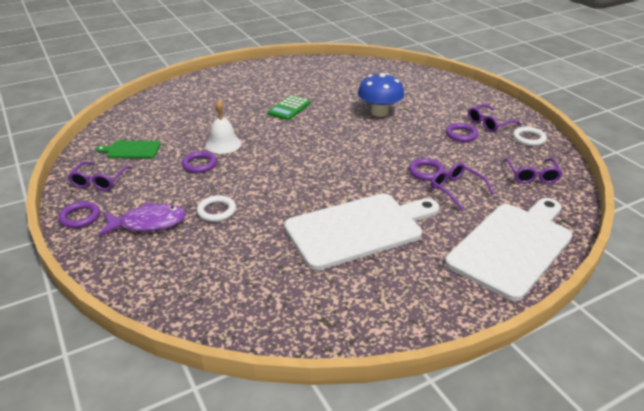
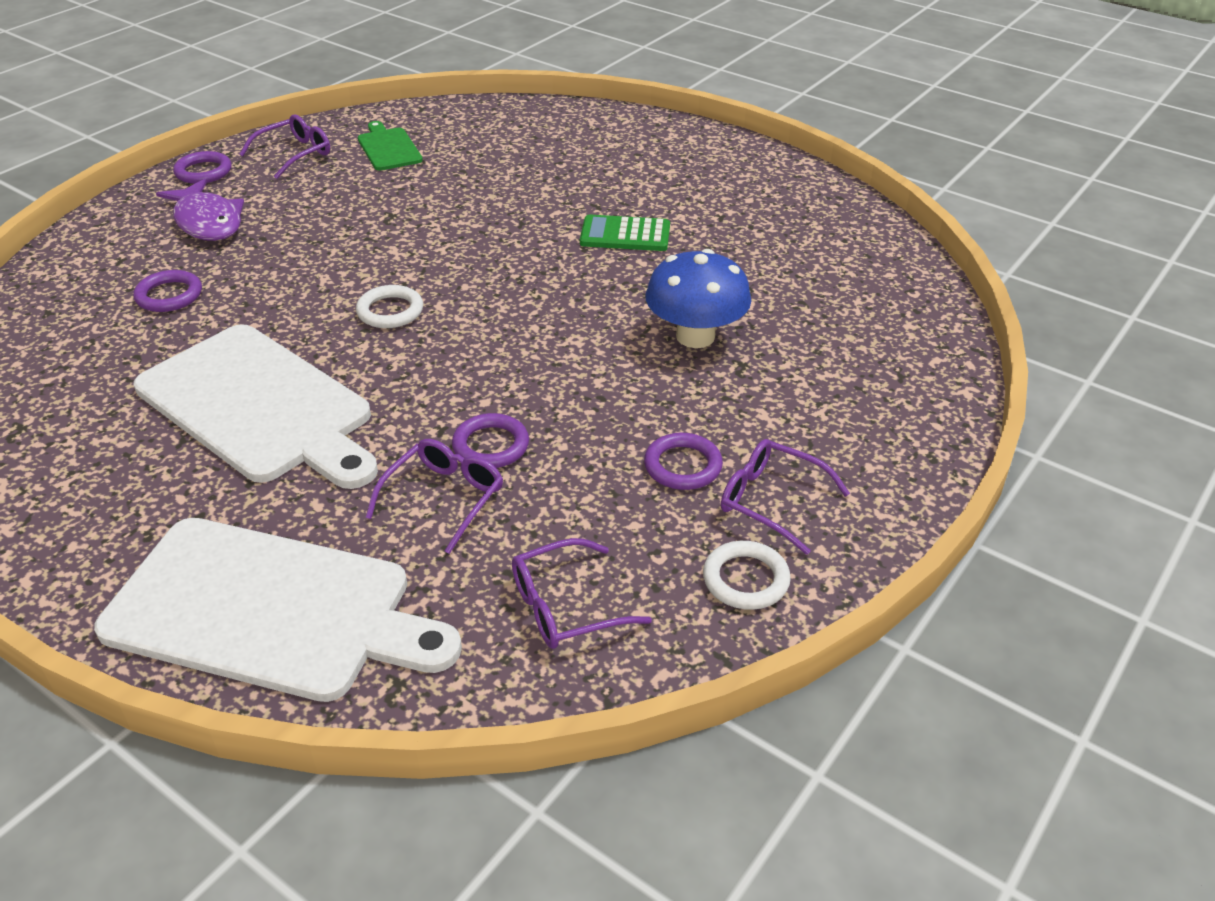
camera: 65 degrees right, 5 degrees up
purple glasses [68,161,132,191] -> purple glasses turned 150 degrees clockwise [239,114,330,179]
purple ring [182,151,217,173] -> purple ring moved to [133,270,202,312]
white ring [197,195,236,222] -> white ring moved to [356,285,423,328]
white bell [205,99,242,154] -> none

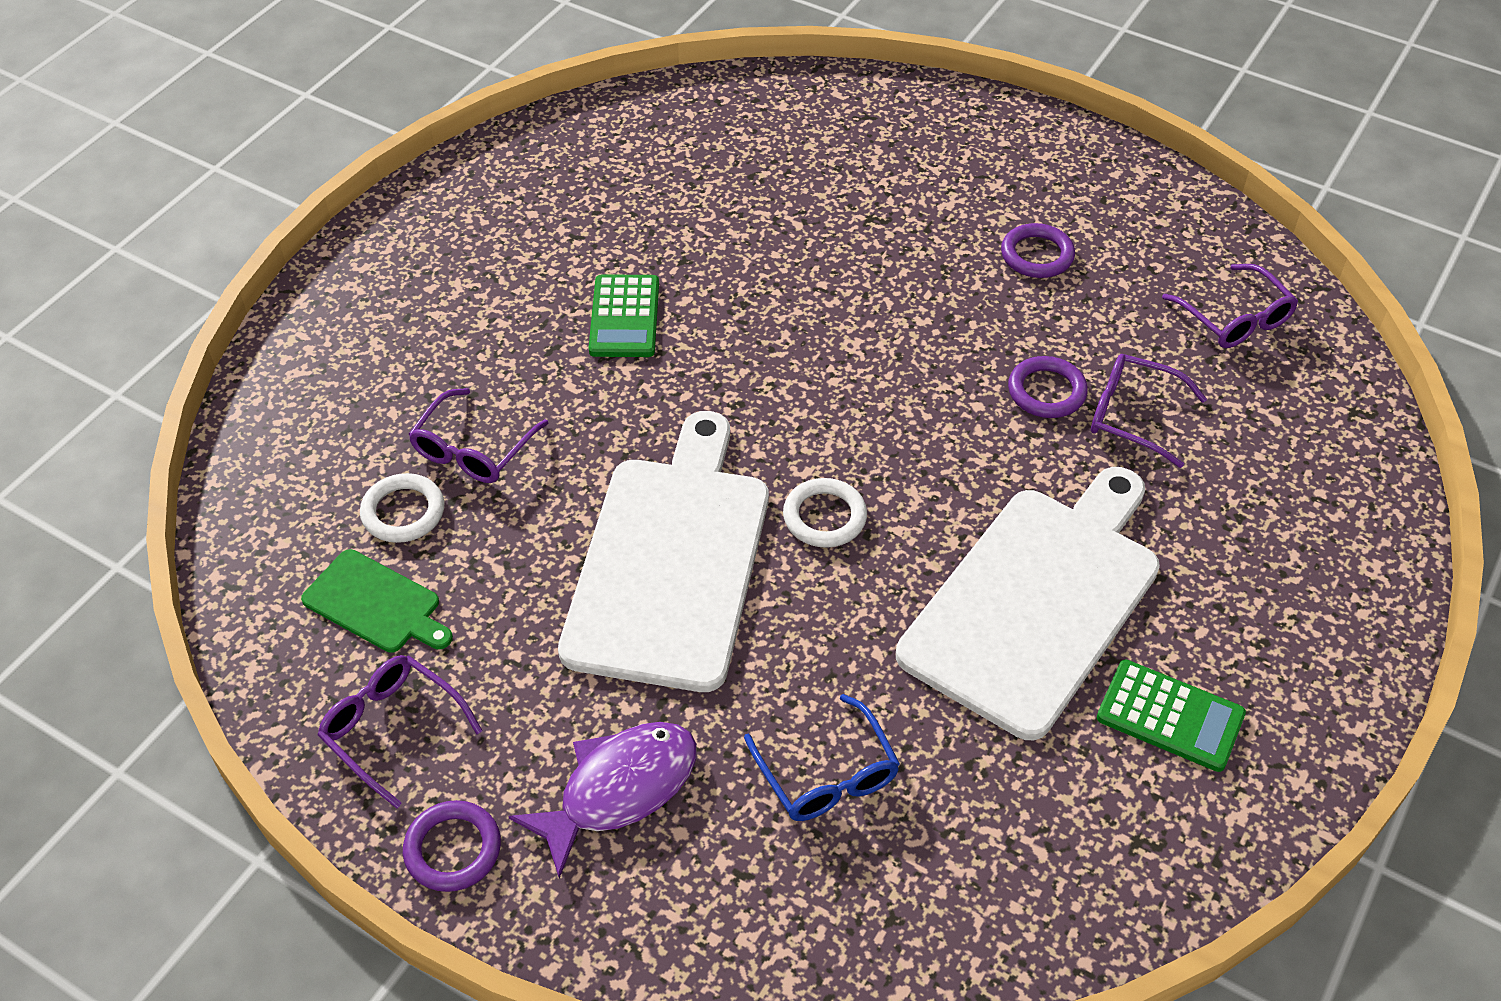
camera: 95 degrees left, 10 degrees up
white cutting board [94,518,462,702] -> white cutting board moved to [558,411,769,692]
purple ring [133,270,202,312] -> blue glasses [744,694,900,821]
green cutting board [358,121,423,170] -> green cutting board turned 120 degrees counterclockwise [301,549,453,653]
blue mushroom [645,249,751,348] -> none
white ring [703,541,791,610] -> white ring moved to [360,473,444,543]
purple glasses [721,439,850,555] -> purple glasses moved to [408,388,548,483]
none -> green calculator [1097,660,1246,772]

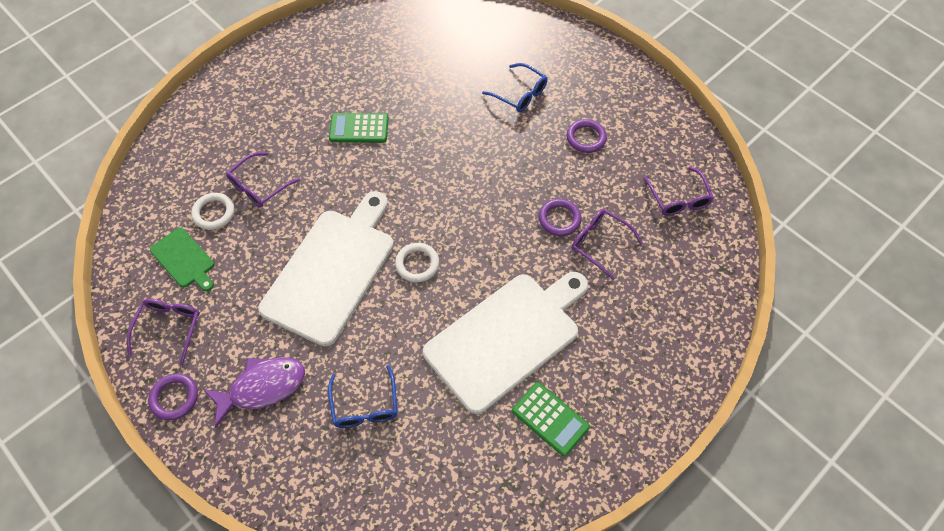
camera: 15 degrees right, 10 degrees up
purple glasses [317,655,483,808] -> purple glasses turned 45 degrees clockwise [127,299,200,365]
green calculator [589,274,659,357] -> green calculator turned 75 degrees clockwise [329,113,389,143]
none -> blue glasses [482,63,548,112]

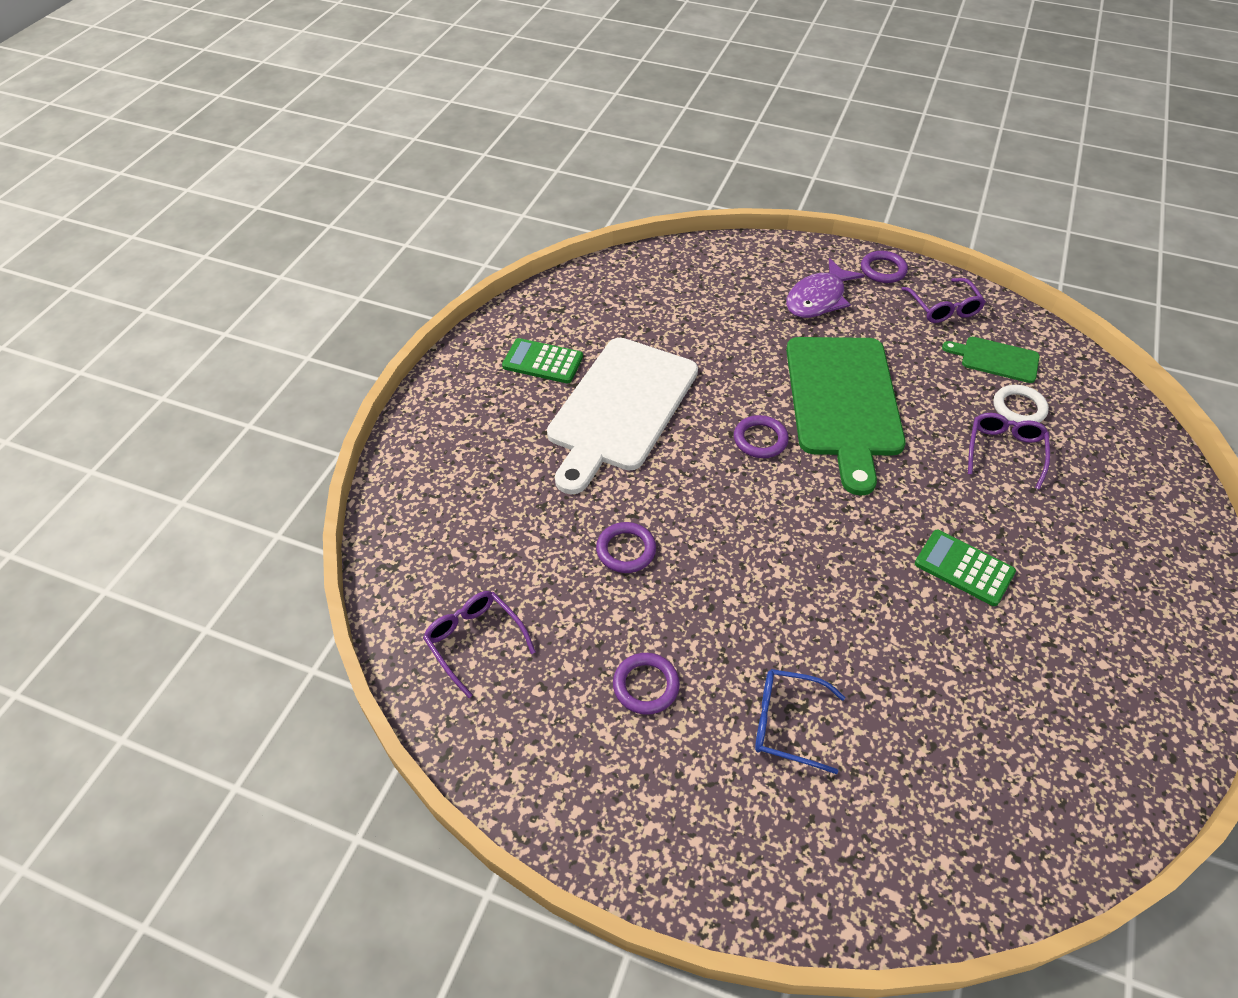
camera: 155 degrees right, 10 degrees down
white cutting board [258,191,394,347] -> green cutting board [786,337,906,496]
blue glasses [328,365,398,428] -> none
green calculator [329,113,389,143] -> green calculator turned 120 degrees counterclockwise [915,530,1016,606]
white ring [395,243,439,283] -> purple ring [734,415,789,458]
purple glasses [572,209,643,280] -> none

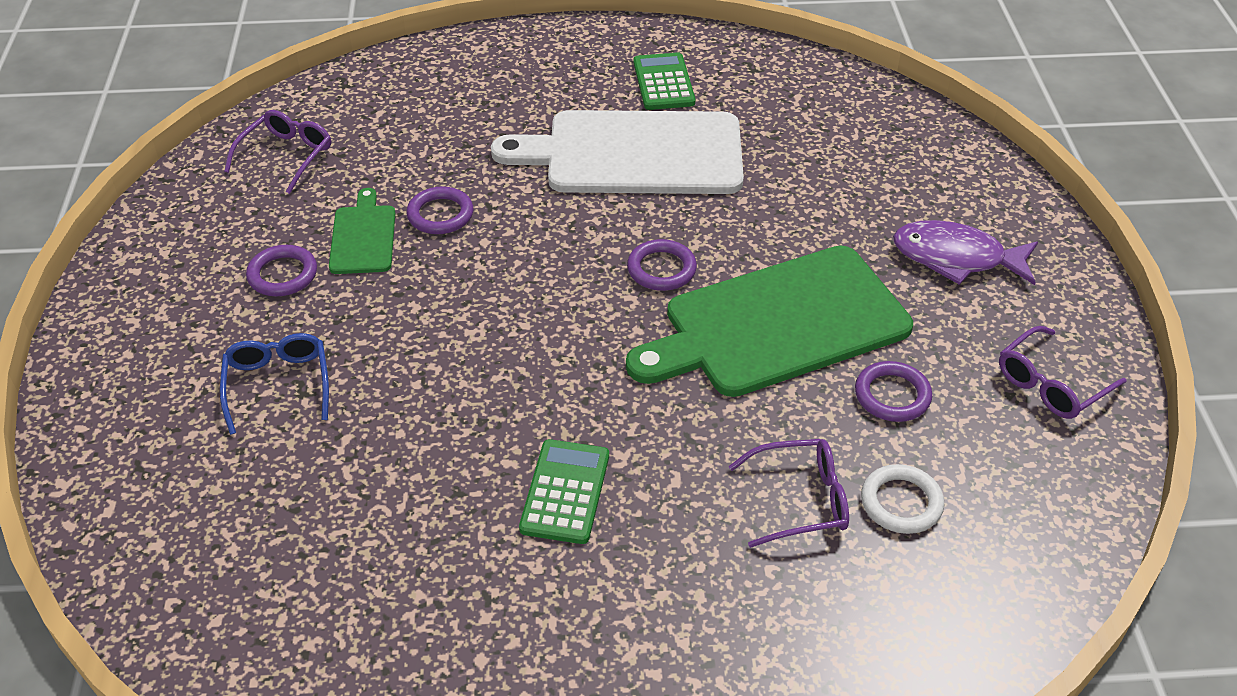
camera: 65 degrees right, 5 degrees down
purple ring [861,251,908,283] -> purple ring moved to [855,361,932,422]
green cutting board [942,337,1040,383] -> green cutting board moved to [329,188,395,274]

